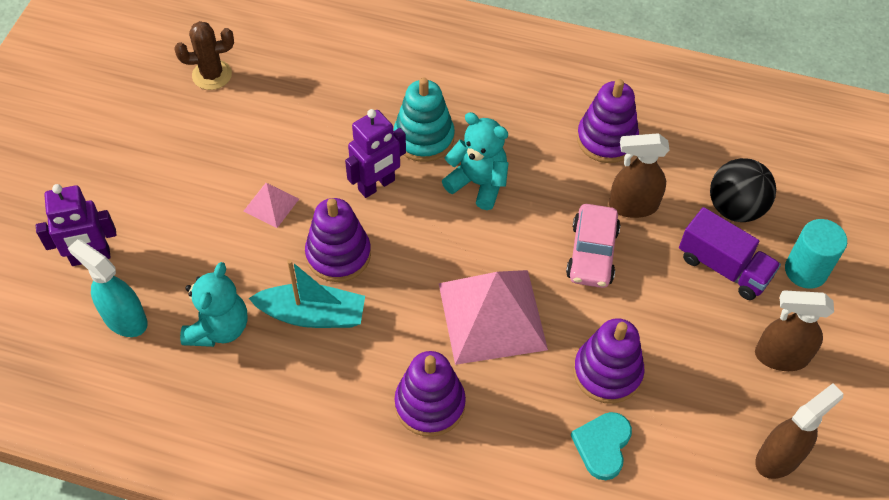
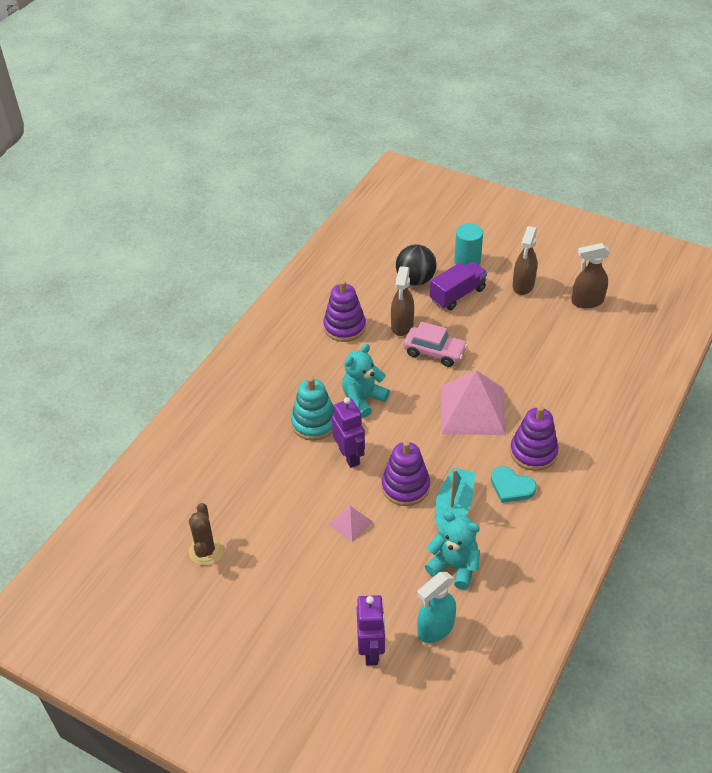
camera: 75 degrees left, 10 degrees down
turquoise heart [571,412,632,480] -> turquoise heart moved to [491,466,537,503]
purple stacking toy [574,318,644,404] -> none
brown spray bottle [755,383,844,479] -> brown spray bottle turned 75 degrees counterclockwise [572,243,610,308]

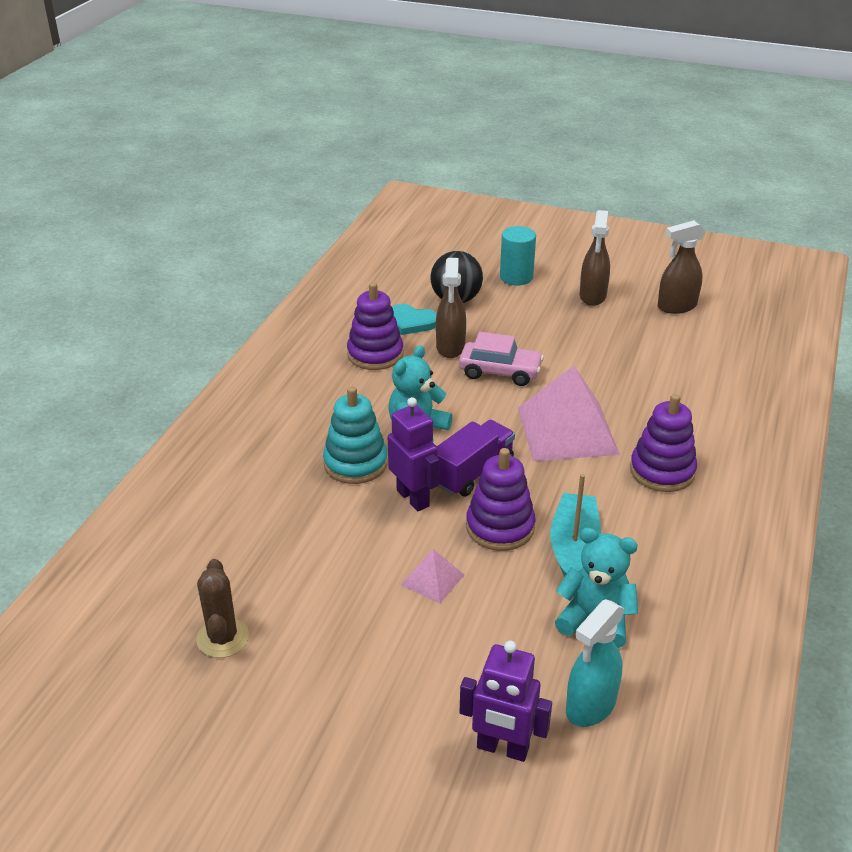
camera: 10 degrees left, 10 degrees down
purple robot [357,595,386,665] -> purple robot turned 120 degrees clockwise [459,641,552,762]
purple truck [430,262,487,310] -> purple truck moved to [437,420,515,497]
turquoise heart [491,466,537,503] -> turquoise heart moved to [392,304,437,335]

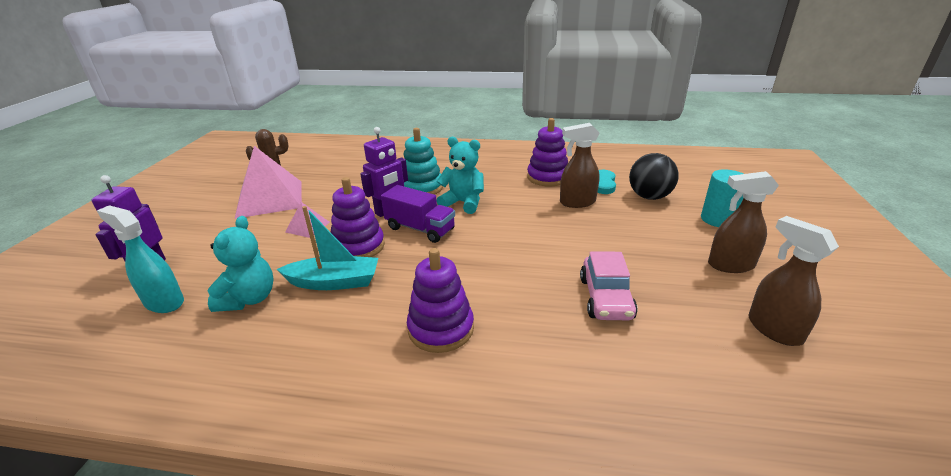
camera: 80 degrees right, 5 degrees down
pink car [459,332,544,386] -> pink car moved to [580,251,638,320]
pink pyramid [518,365,620,461] -> pink pyramid moved to [235,146,302,219]

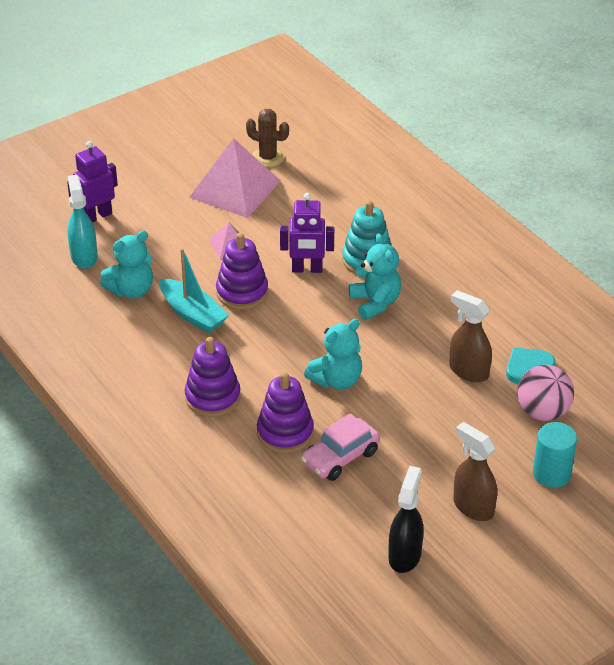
camera: 45 degrees right, 10 degrees up
purple truck [381,185,455,243] -> none
purple stacking toy [527,118,568,186] -> purple stacking toy moved to [257,372,314,453]
black ball [629,153,679,200] -> pink ball [517,365,574,421]
brown spray bottle [748,216,839,346] -> black spray bottle [389,466,423,573]
none -> turquoise teddy bear [304,319,362,390]

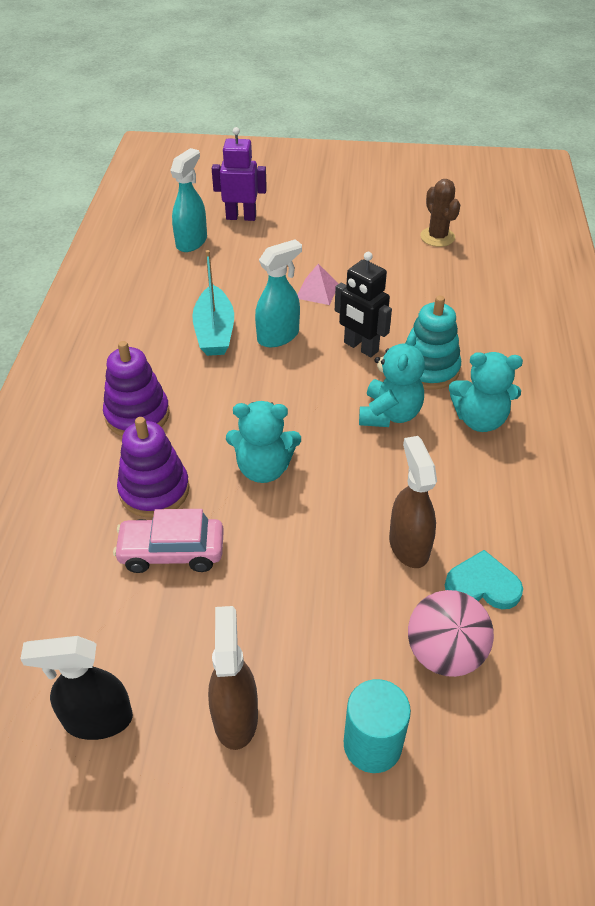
camera: 40 degrees right, 5 degrees up
turquoise teddy bear [100,230,153,299] -> turquoise teddy bear moved to [449,352,523,432]
pink pyramid [189,138,281,218] -> none
purple stacking toy [216,233,268,310] -> turquoise spray bottle [255,239,302,347]
purple robot [280,193,334,273] -> black robot [335,252,392,357]
black spray bottle [389,466,423,573] -> black spray bottle turned 150 degrees counterclockwise [20,636,133,740]

